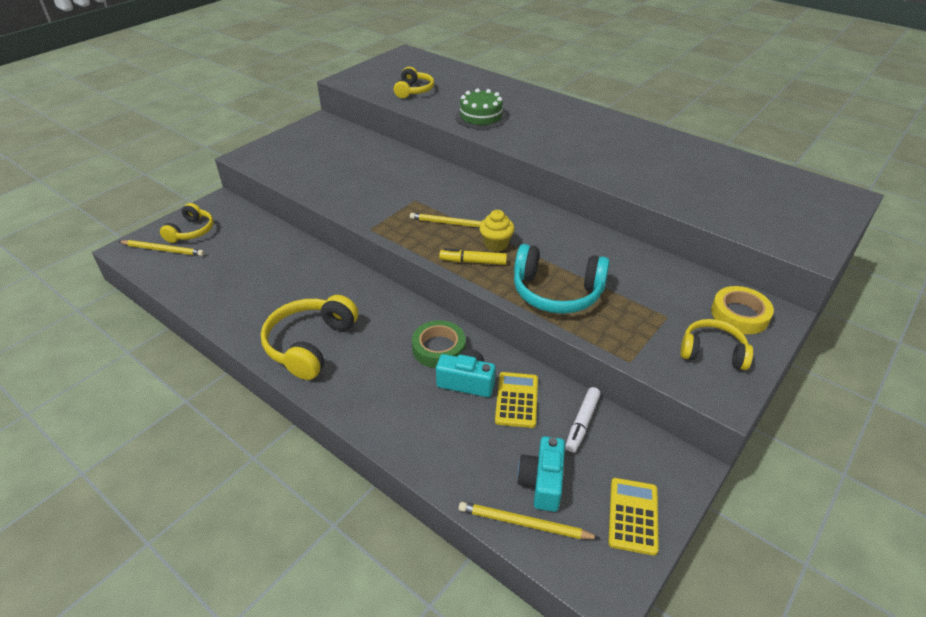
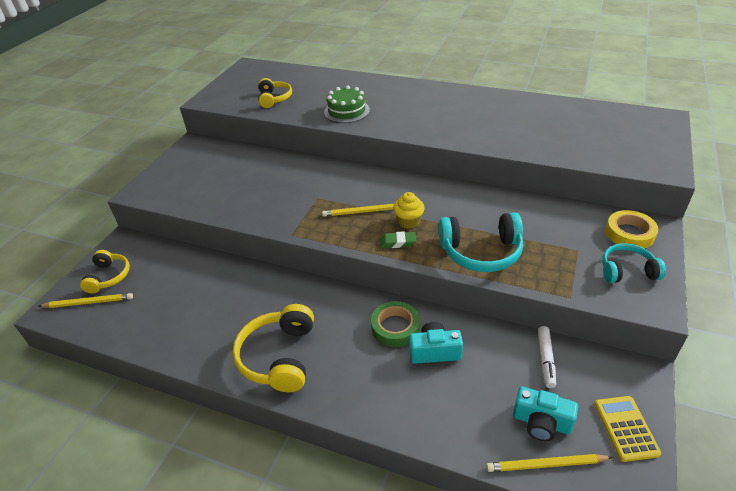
camera: 15 degrees left, 0 degrees up
yellow marker [439,248,507,265] -> green eraser [380,231,416,248]
yellow calculator [495,372,538,428] -> none
turquoise camera [517,436,565,512] -> turquoise camera turned 60 degrees counterclockwise [513,387,578,441]
yellow headphones [680,319,753,370] -> turquoise headphones [602,243,666,283]

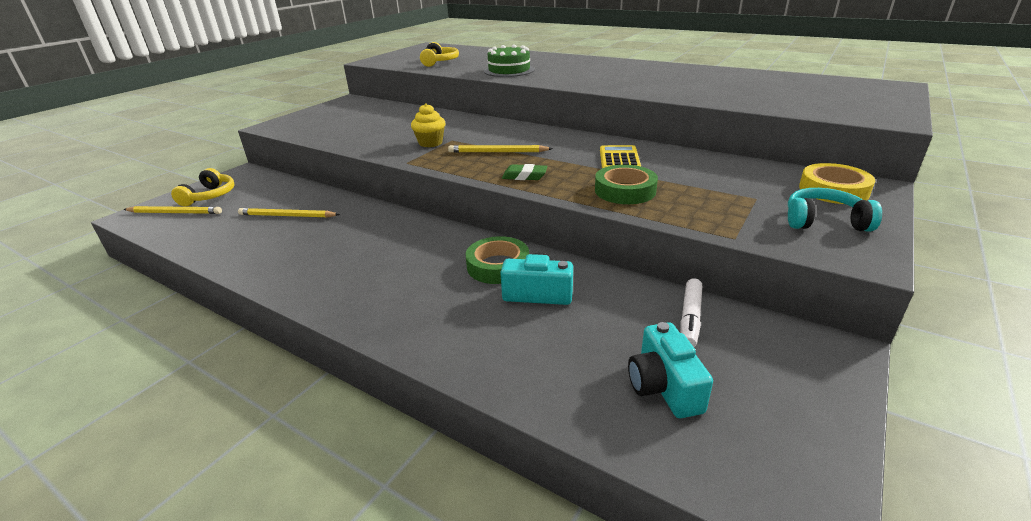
camera: 10 degrees right, 10 degrees down
yellow headphones [233,304,314,392] -> none
yellow cupcake [393,192,425,229] -> yellow cupcake moved to [411,103,446,147]
turquoise headphones [439,212,523,272] -> green tape [595,165,658,204]
yellow pencil [486,454,613,472] -> yellow pencil moved to [238,208,340,218]
turquoise camera [513,387,578,441] -> turquoise camera turned 45 degrees clockwise [628,322,713,418]
yellow calculator [594,396,661,462] -> yellow calculator moved to [600,145,641,168]

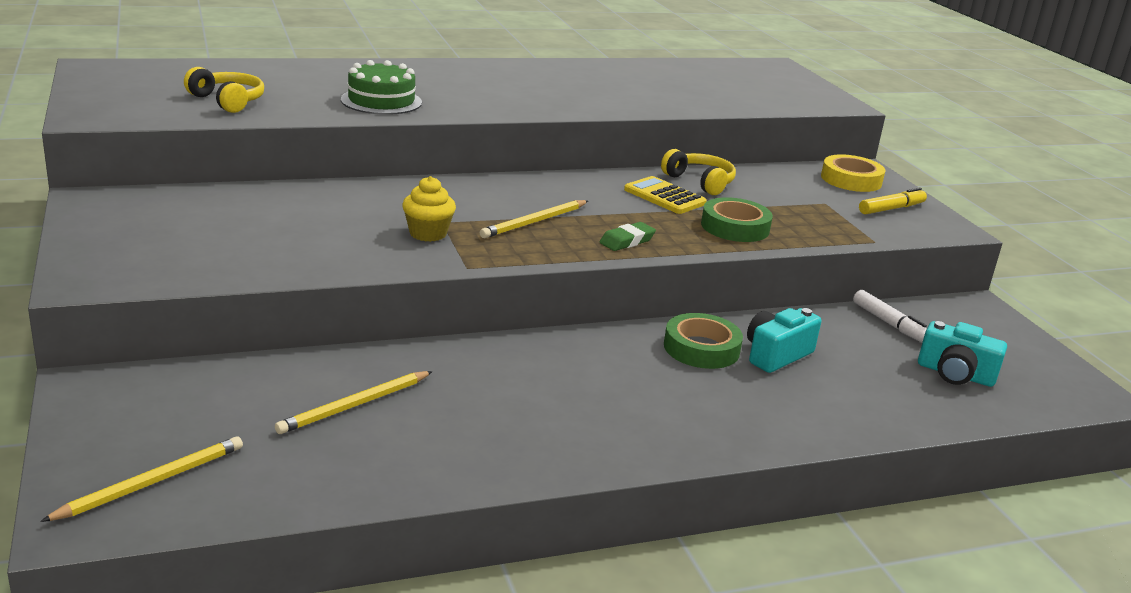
camera: 55 degrees left, 5 degrees down
yellow headphones [171,168,234,206] -> yellow headphones moved to [661,149,736,195]
turquoise headphones [788,188,882,232] -> yellow marker [859,188,927,215]

